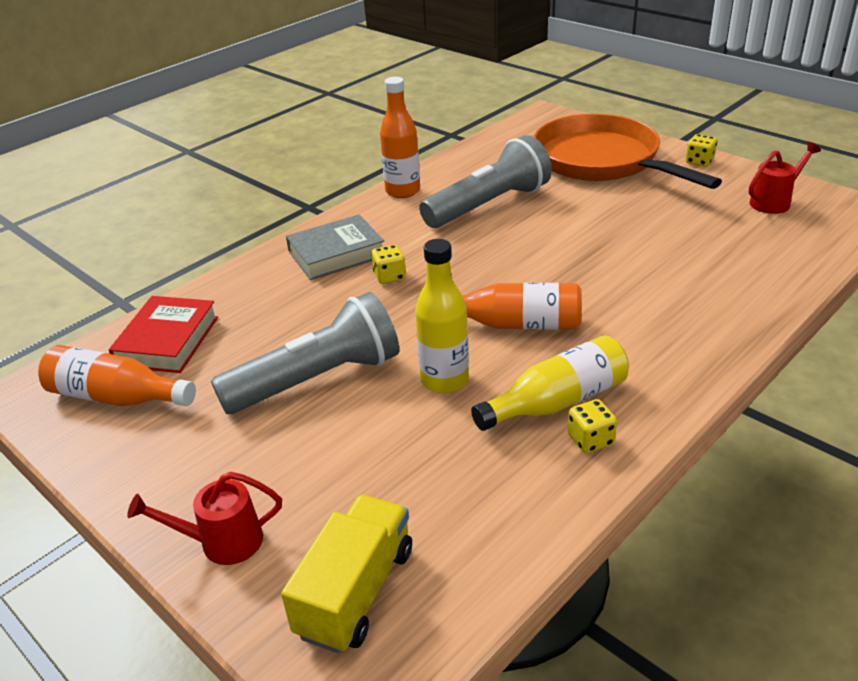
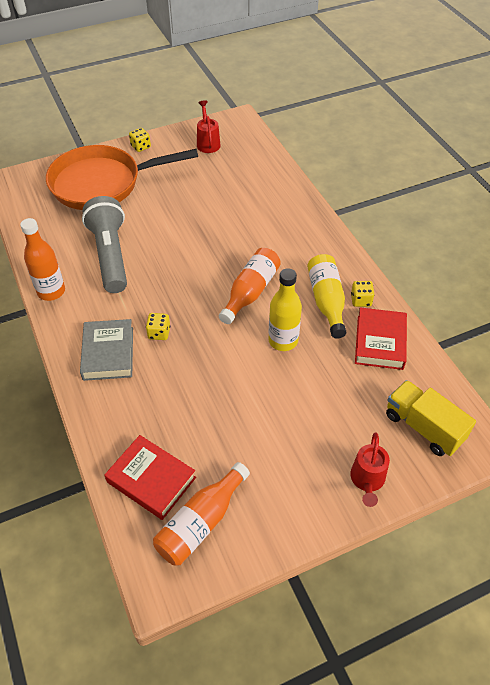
camera: 70 degrees left, 15 degrees up
grey flashlight [211,292,399,414] -> none
none -> red book [355,308,407,370]

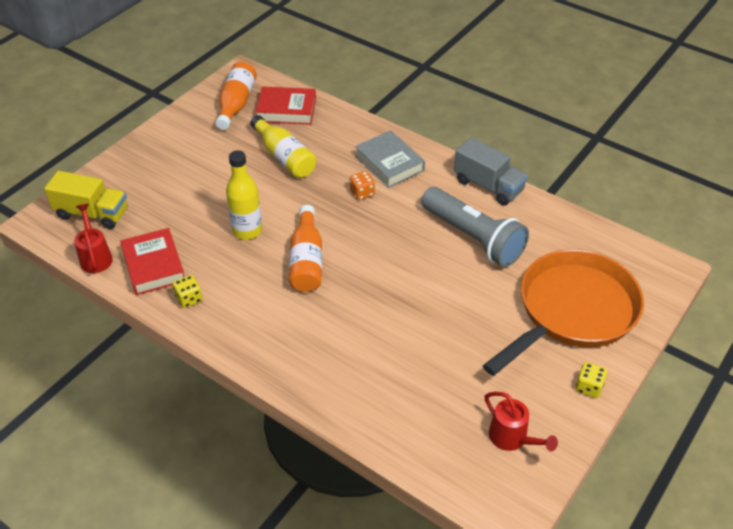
camera: 150 degrees right, 5 degrees down
orange bottle [20,218,65,301] -> grey truck [454,137,528,206]
yellow dice [146,313,170,340] -> orange dice [350,171,375,200]
yellow bottle [307,254,346,339] -> yellow bottle moved to [250,115,316,178]
red watering can [350,432,390,507] -> red watering can moved to [74,204,113,273]

